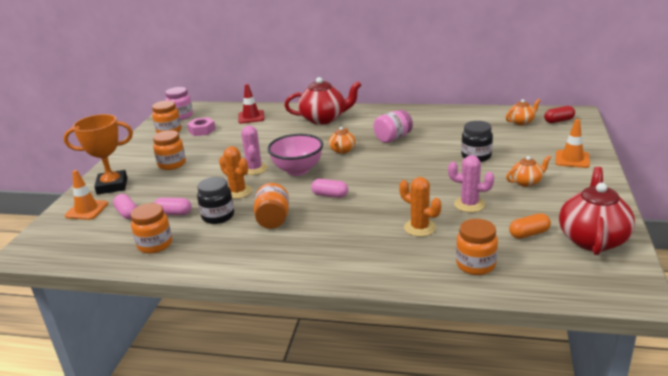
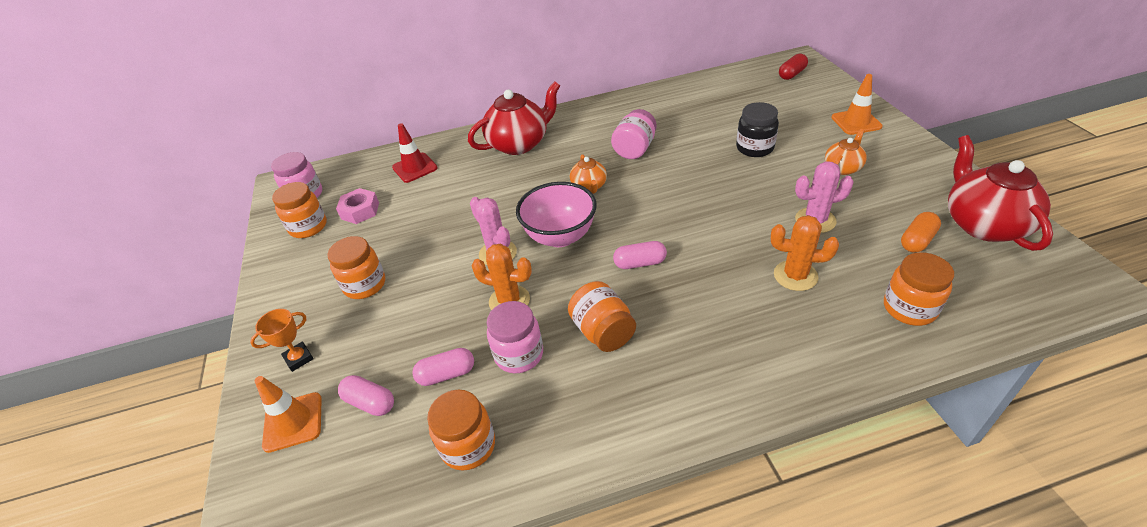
camera: 25 degrees left, 15 degrees up
orange trophy [63,114,133,195] -> orange trophy [250,309,314,372], size x0.51
black jar [197,177,234,224] -> pink jar [487,301,543,373]
orange teapot [506,99,541,125] -> none

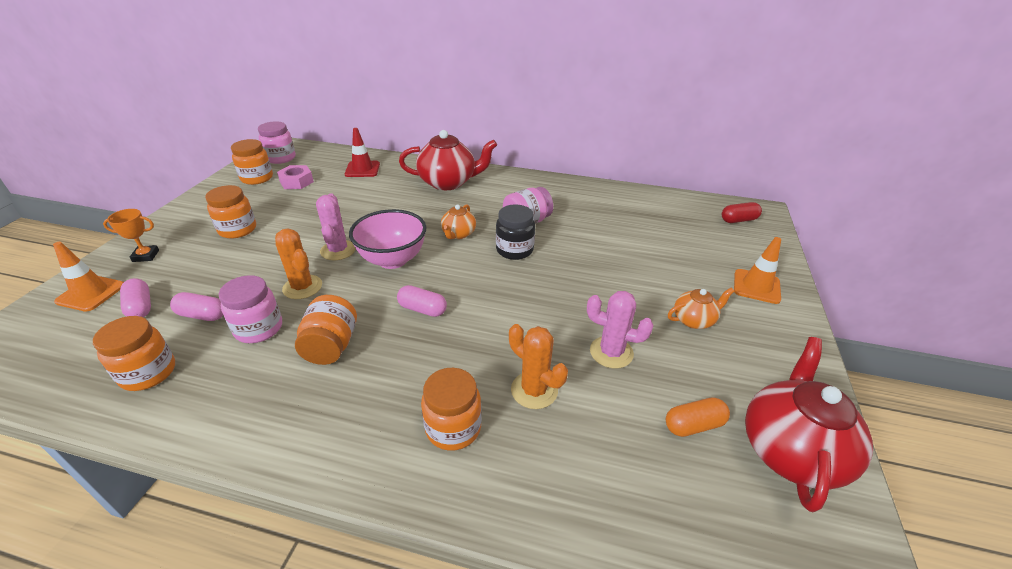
camera: 25 degrees right, 5 degrees down
black jar [736,102,779,157] -> black jar moved to [496,204,535,260]
orange jar [884,252,954,326] -> orange jar moved to [421,368,482,451]

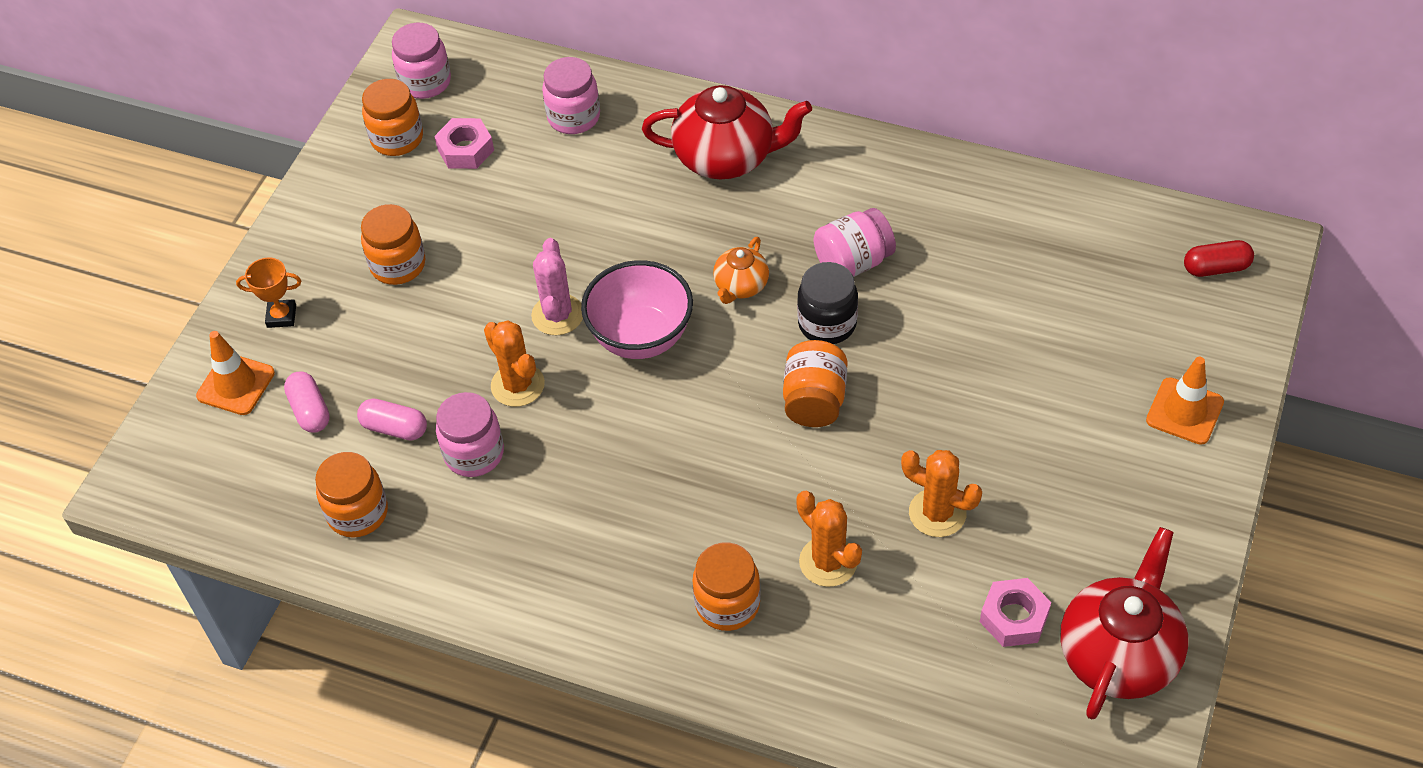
camera: 10 degrees right, 15 degrees up
orange jar [295,295,357,365] -> orange jar moved to [783,340,847,427]
red traffic cone [345,128,380,177] -> pink jar [542,57,600,134]
pink capsule [397,285,447,317] -> none
pink cactus [587,291,653,368] -> orange cactus [901,450,982,537]
orange capsule [666,397,730,437] -> pink nut [980,578,1051,647]
orange teapot [668,288,735,329] -> none

